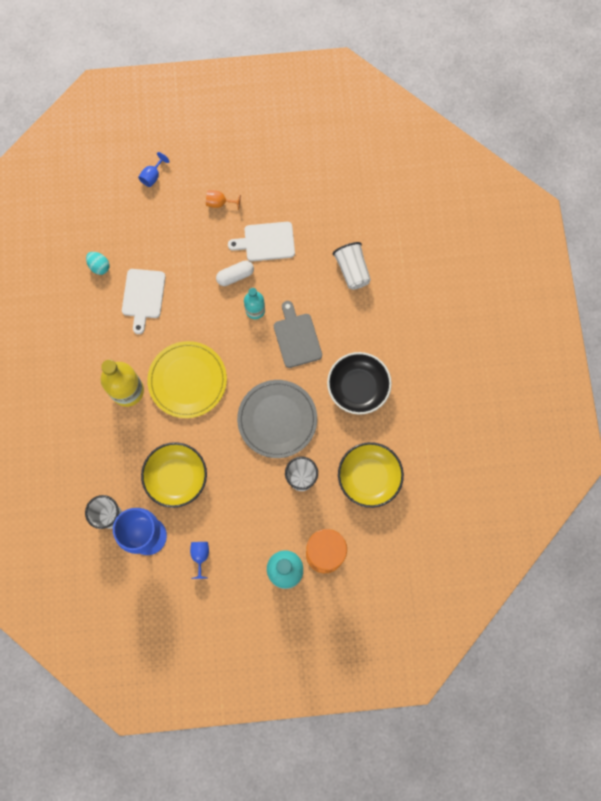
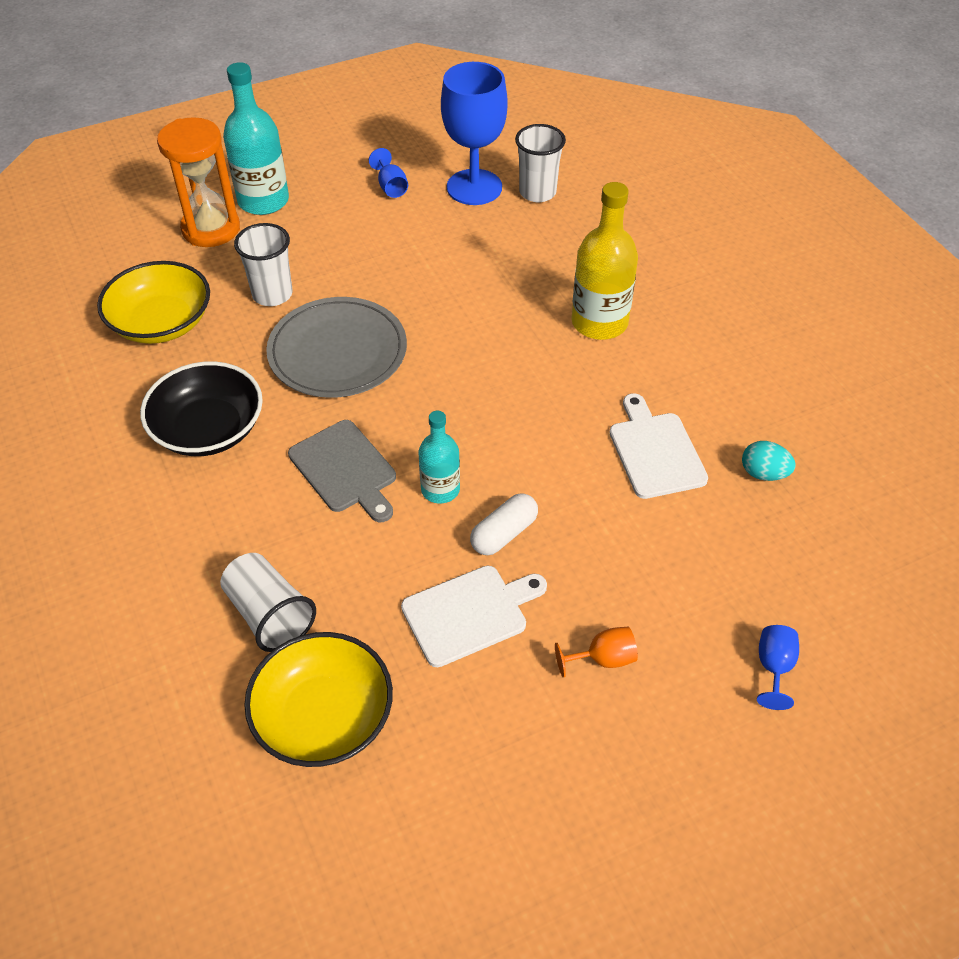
camera: 160 degrees right, 25 degrees down
yellow bowl [141,442,207,508] -> yellow bowl moved to [244,632,393,767]
yellow plate [147,341,227,418] -> none

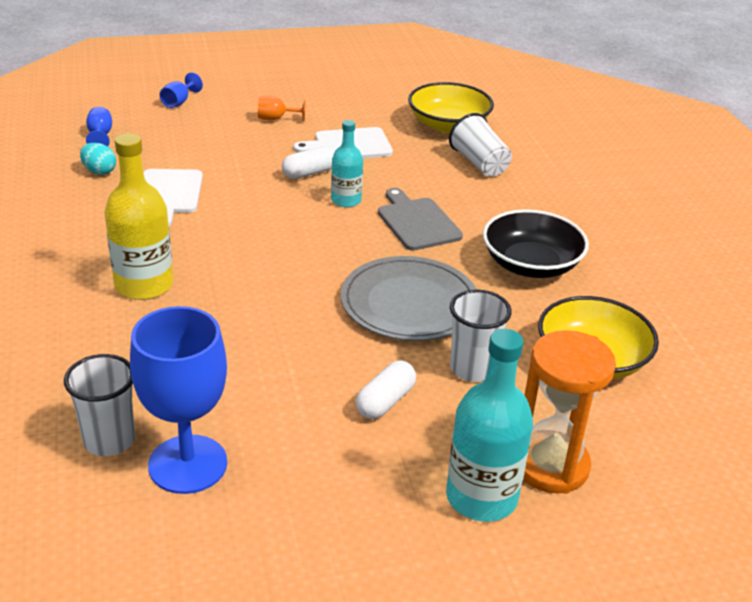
camera: 170 degrees left, 15 degrees down
blue goblet [369,148,408,198] -> blue goblet moved to [86,107,112,147]
none -> white capsule [356,361,416,419]

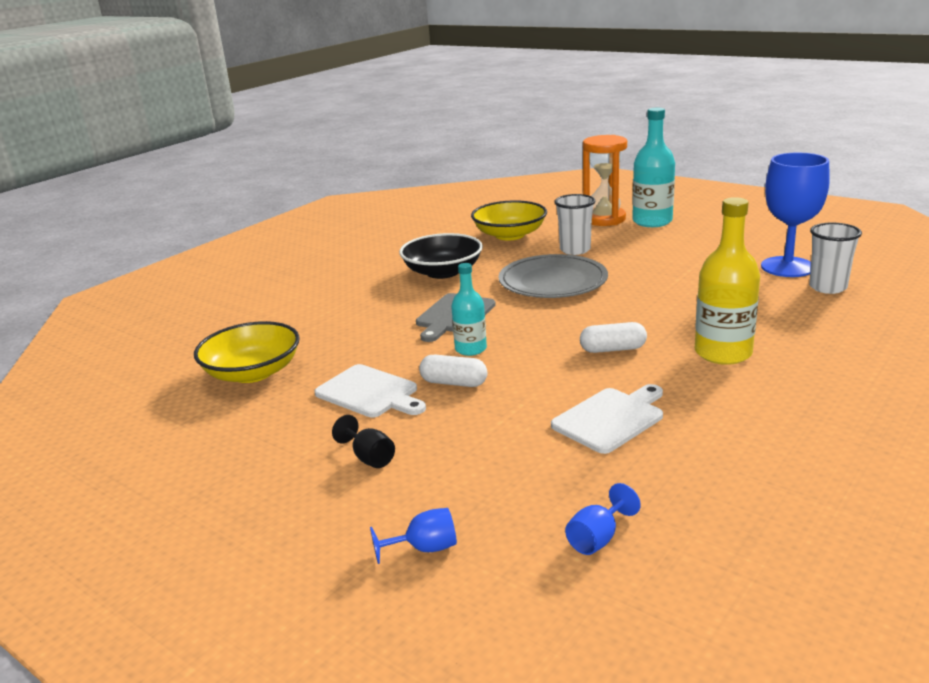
camera: 125 degrees left, 10 degrees down
turquoise egg [80,143,116,175] -> none
orange goblet [258,96,306,121] -> black goblet [332,415,395,468]
white capsule [356,361,416,419] -> white capsule moved to [580,322,647,353]
white cup [449,113,512,177] -> none

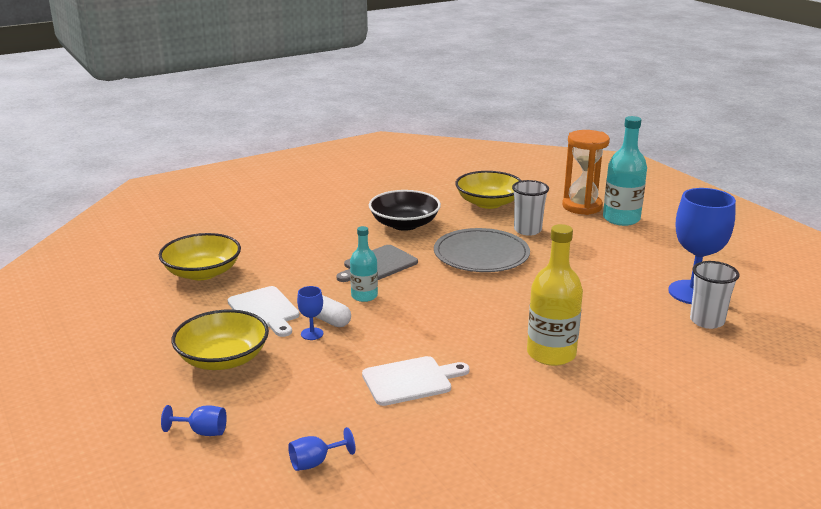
camera: 20 degrees right, 0 degrees up
black goblet [332,415,395,468] -> yellow bowl [172,309,269,370]
white capsule [580,322,647,353] -> none
none -> blue goblet [297,286,323,340]

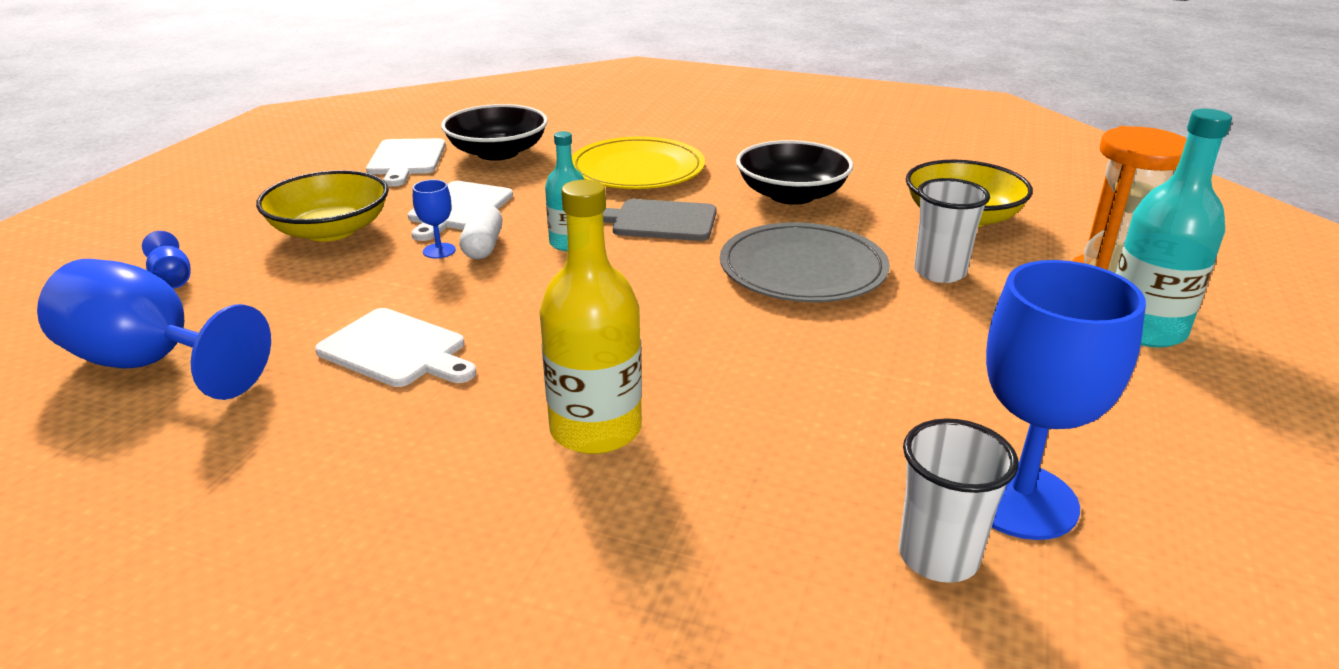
camera: 50 degrees right, 5 degrees up
yellow bowl [159,233,241,280] -> black bowl [441,104,548,161]
blue goblet [288,427,356,471] -> blue goblet [37,259,271,400], size x2.31
none -> white cutting board [366,138,446,187]
none -> yellow plate [572,137,705,189]

